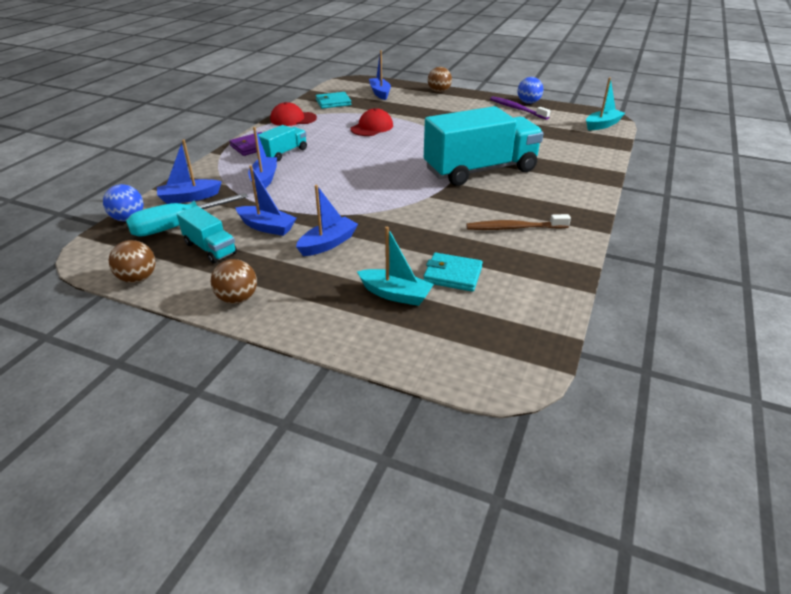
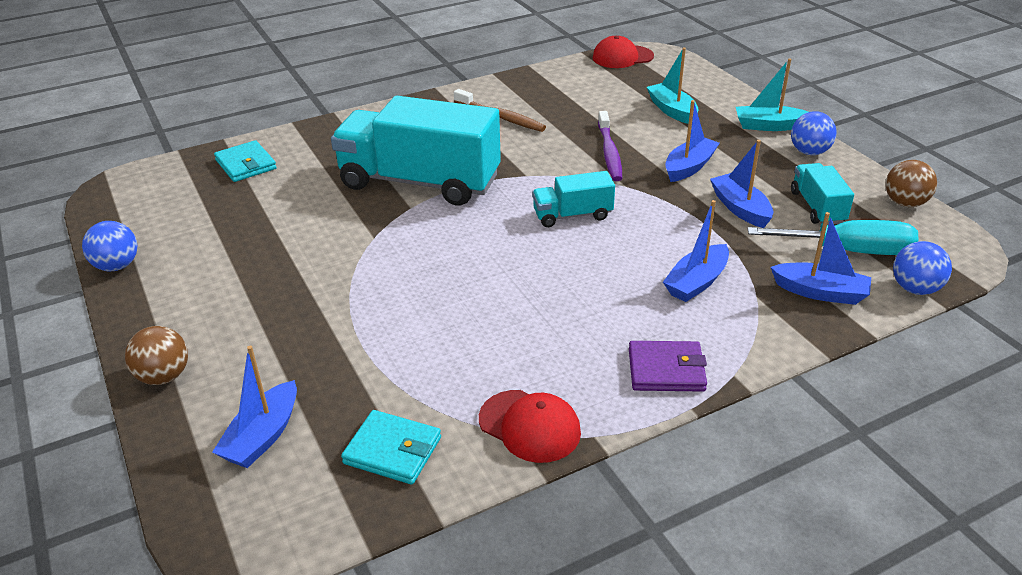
camera: 140 degrees left, 0 degrees up
brown ball [211,259,257,304] -> blue ball [791,111,837,155]
turquoise truck [258,125,307,162] -> turquoise truck moved to [532,171,615,227]
blue boat [296,185,358,256] -> blue boat turned 135 degrees clockwise [665,100,720,182]
red cap [350,108,393,136] -> red cap moved to [593,36,654,68]
turquoise wallet [423,253,483,292] -> turquoise wallet moved to [214,140,277,182]
purple toothbrush [490,96,550,120] -> purple toothbrush moved to [598,111,622,181]
turquoise boat [586,77,625,130] -> turquoise boat moved to [736,58,808,131]

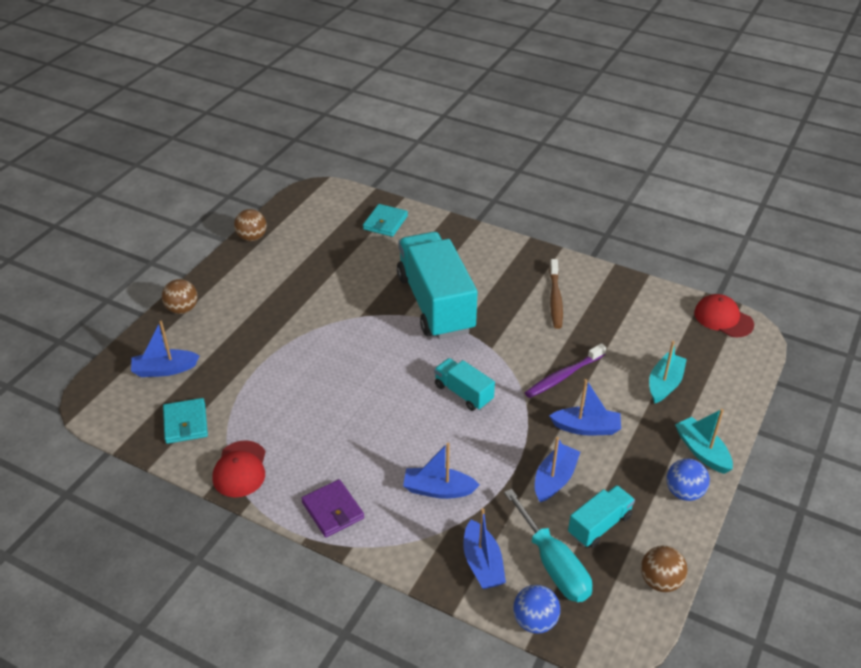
camera: 55 degrees right, 5 degrees up
blue ball [82,221,138,271] -> brown ball [234,209,267,241]

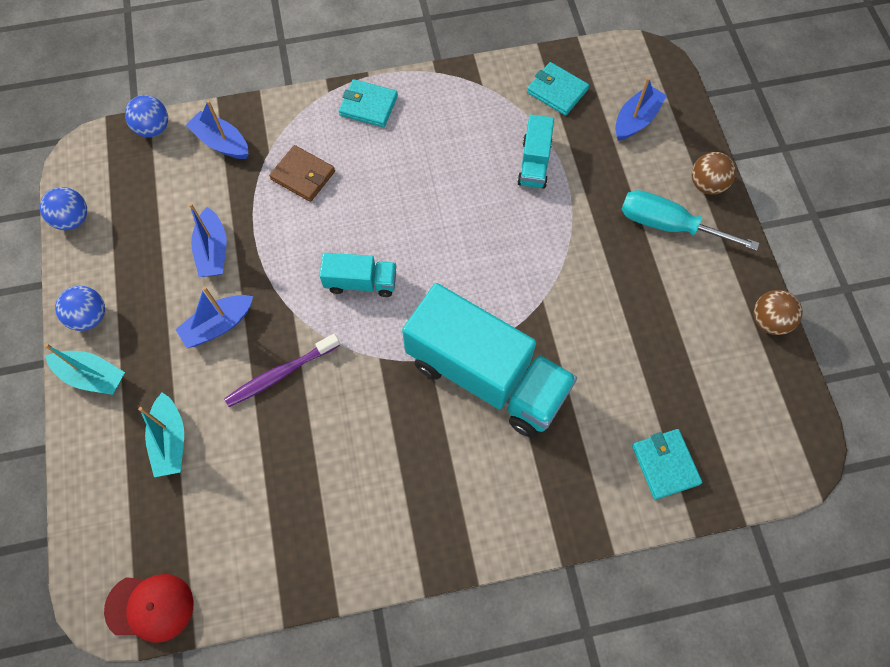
camera: 140 degrees right, 25 degrees up
red cap [212,440,265,498] -> none
purple wallet [301,479,364,537] -> turquoise wallet [339,79,398,127]
blue boat [403,443,480,499] -> brown wallet [269,145,335,202]
turquoise screwdriver [504,489,592,602] -> turquoise screwdriver moved to [621,190,759,251]
purple toothbrush [525,343,606,398] -> purple toothbrush turned 135 degrees counterclockwise [224,334,340,407]
brown toothbrush [549,259,563,329] -> none
turquoise truck [568,485,635,548] -> turquoise truck moved to [517,114,554,189]
brown ball [641,546,688,592] -> blue ball [40,187,87,230]

